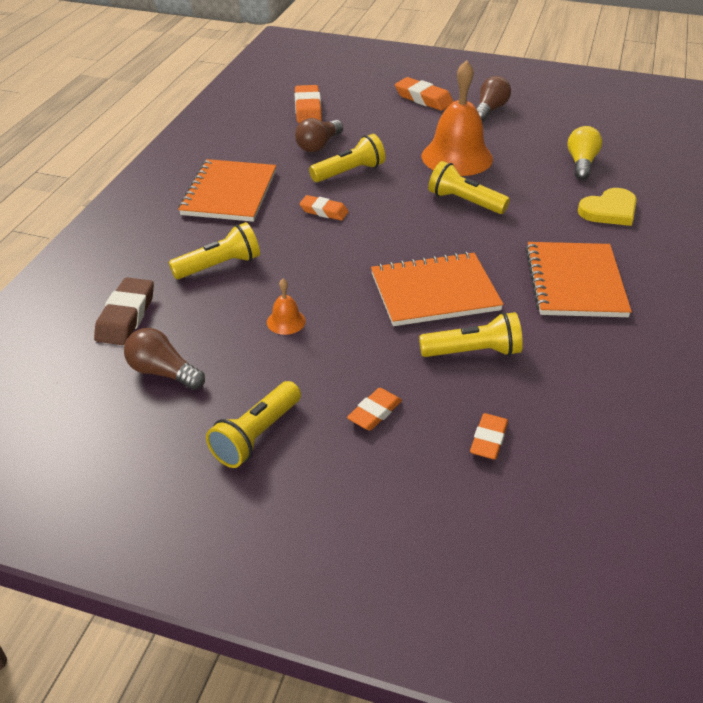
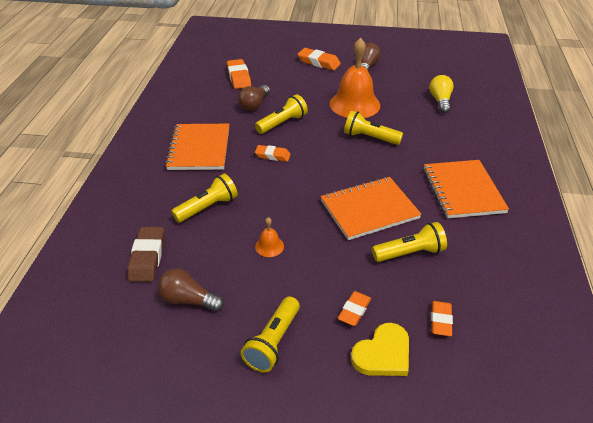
camera: 10 degrees left, 0 degrees up
yellow heart [578,188,637,226] -> yellow heart moved to [351,323,409,376]

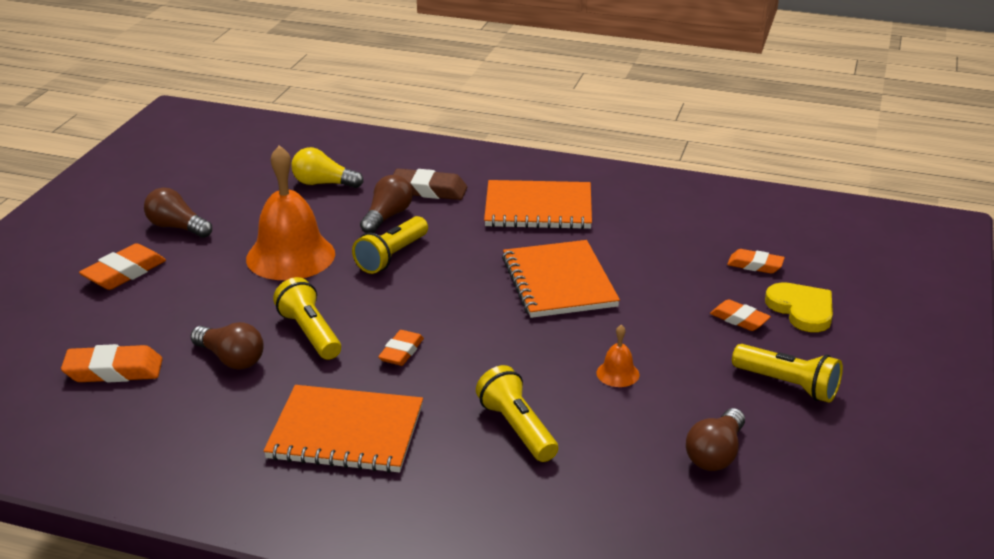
camera: 80 degrees left, 10 degrees down
brown eraser [127,227,164,282] -> brown eraser moved to [393,168,467,200]
yellow flashlight [372,222,447,262] -> none
none -> brown light bulb [360,175,413,233]

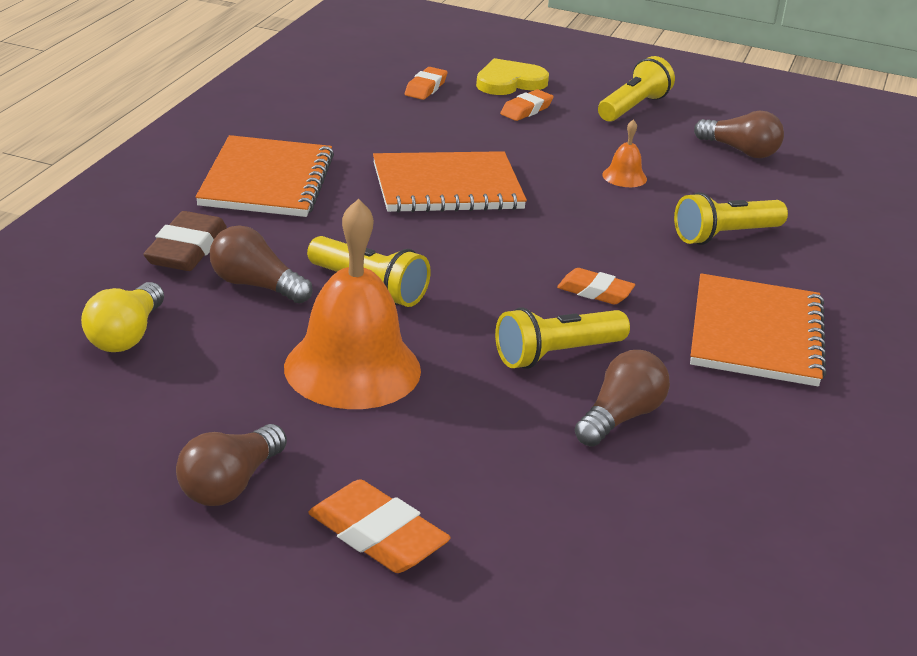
camera: 90 degrees left, 0 degrees up
orange eraser [61,344,163,382] -> none

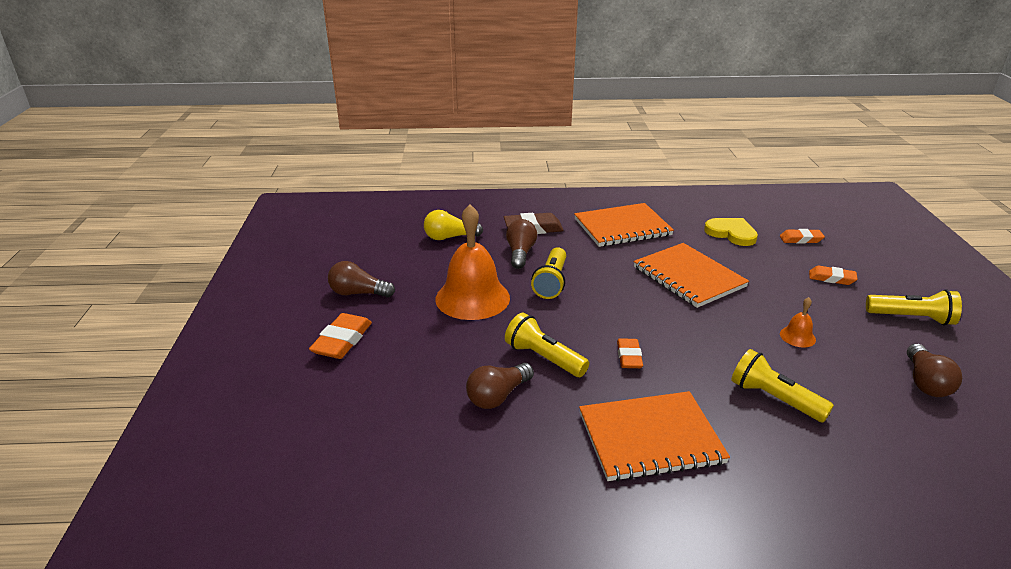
camera: 70 degrees right, 0 degrees up
yellow heart [476,58,549,95] -> yellow heart moved to [704,218,758,246]
brown light bulb [575,350,670,447] -> brown light bulb turned 120 degrees clockwise [466,363,534,409]

